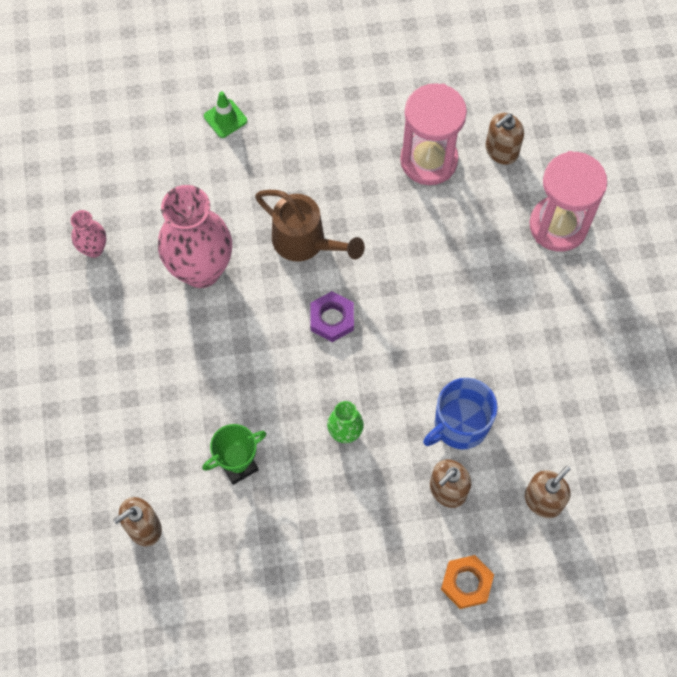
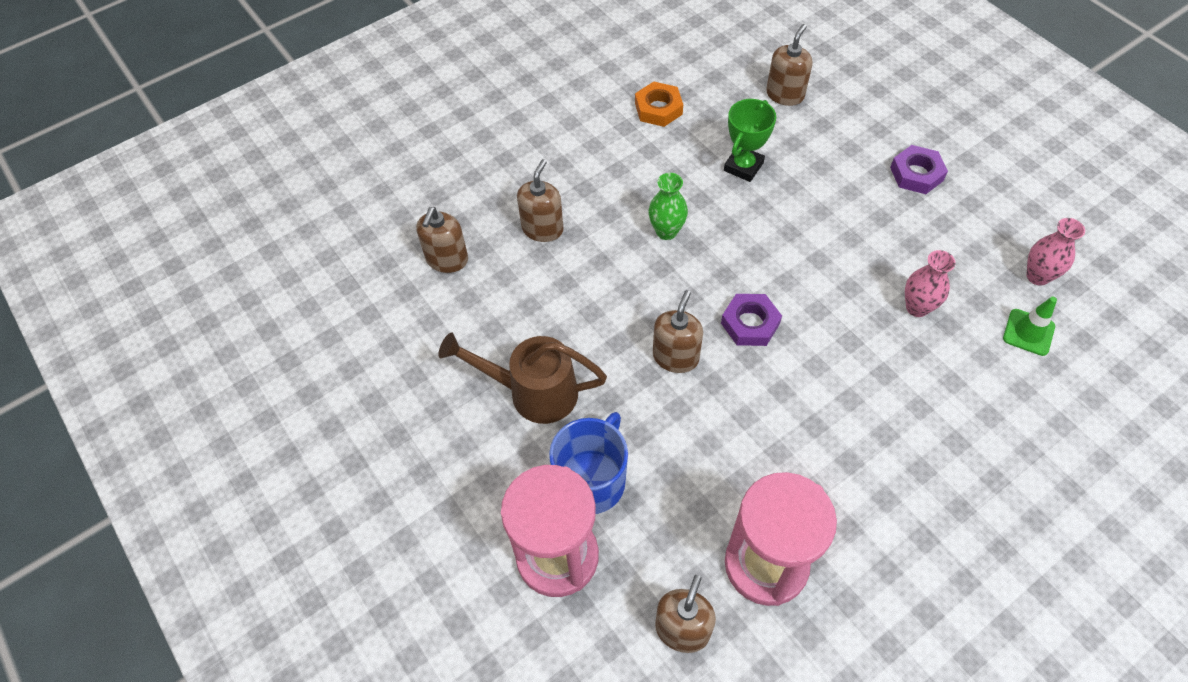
camera: 155 degrees right, 10 degrees down
pink vase [158,185,232,288] -> pink vase [905,250,956,317], size x0.48
green traffic cone [204,91,247,138] -> green traffic cone moved to [1003,297,1057,356]
brown watering can [255,190,365,261] -> brown watering can moved to [438,332,607,424]
blue mug [423,378,498,449] -> blue mug moved to [549,412,628,514]
orange nut [441,555,494,609] -> orange nut moved to [635,82,683,127]
none -> brown soap dispenser [653,290,703,373]
none -> purple nut [890,145,948,194]

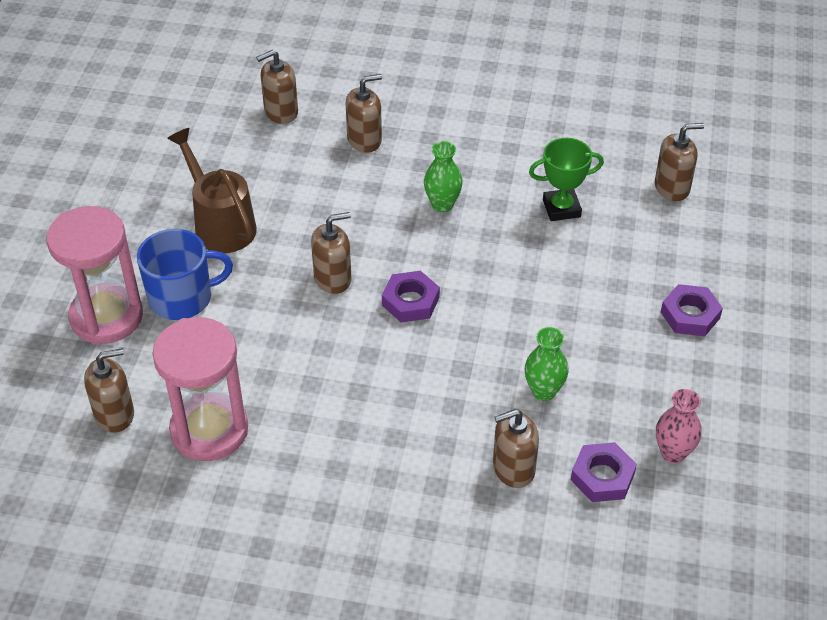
camera: 45 degrees right, 10 degrees down
orange nut [635,82,683,127] -> none
pink vase [905,250,956,317] -> green vase [525,327,568,401]
green traffic cone [1003,297,1057,356] -> purple nut [571,442,637,502]
none -> brown soap dispenser [493,409,539,488]

